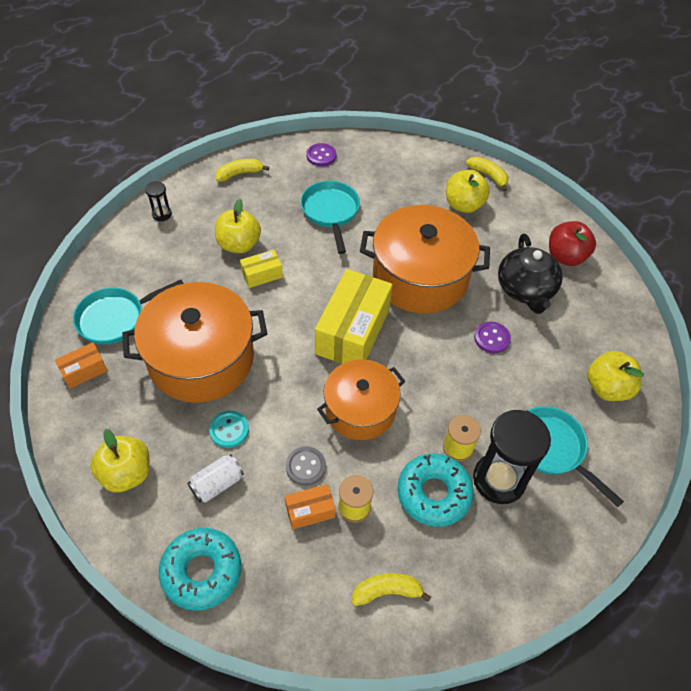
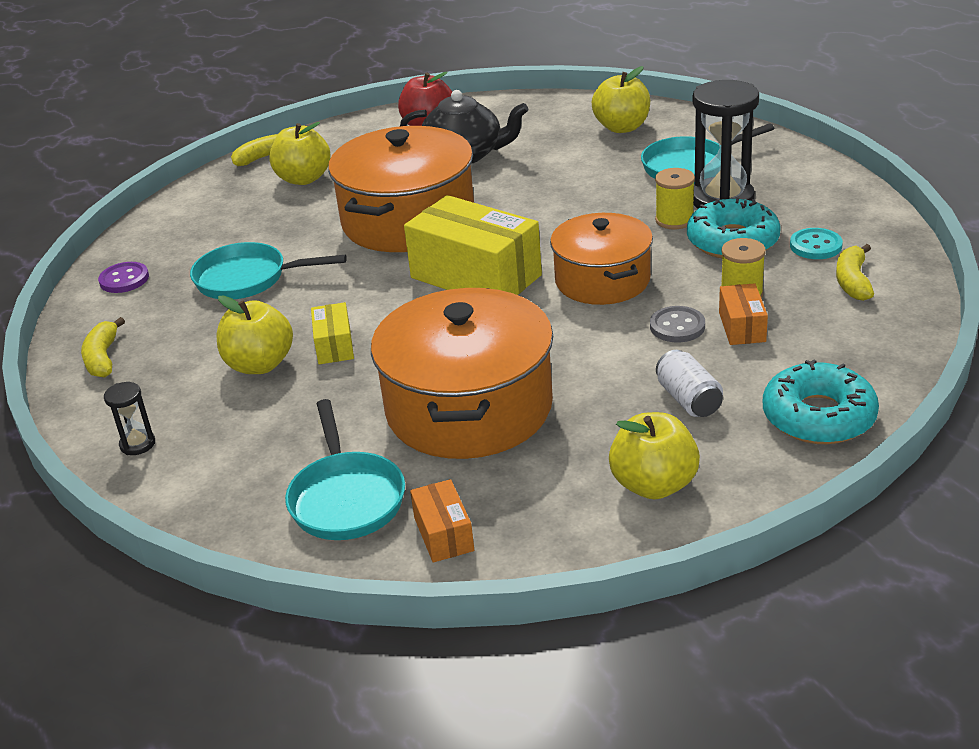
camera: 70 degrees left, 20 degrees down
turquoise button [209,411,249,448] -> turquoise button moved to [790,228,843,259]
purple button [474,322,511,353] -> none

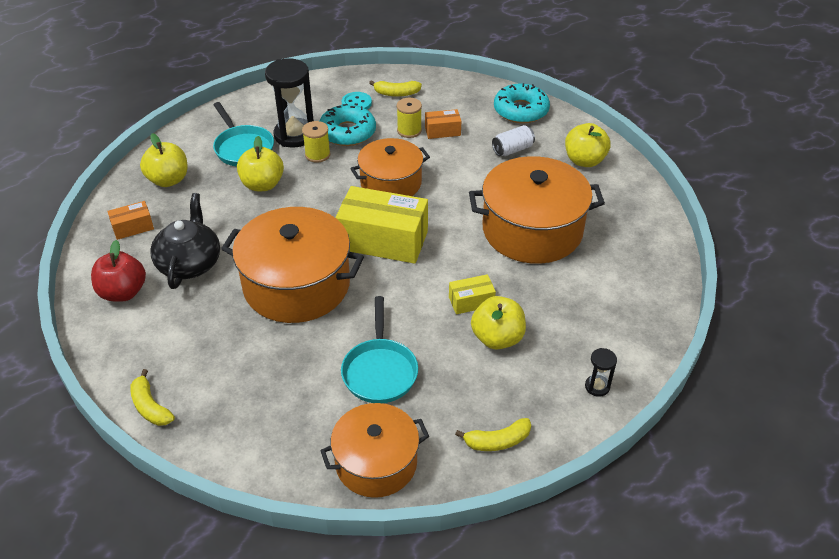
camera: 100 degrees left, 10 degrees up
purple button [98,262,149,293] -> orange pot [320,403,429,498]
yellow apple [269,122,331,185] -> yellow apple moved to [237,136,284,191]
turquoise pan [285,399,405,540] -> none
yellow box [404,195,542,295] -> yellow box turned 75 degrees clockwise [335,186,428,264]
orange box [410,479,474,563] -> orange box moved to [107,201,154,240]
grey button [650,306,705,342] -> none

